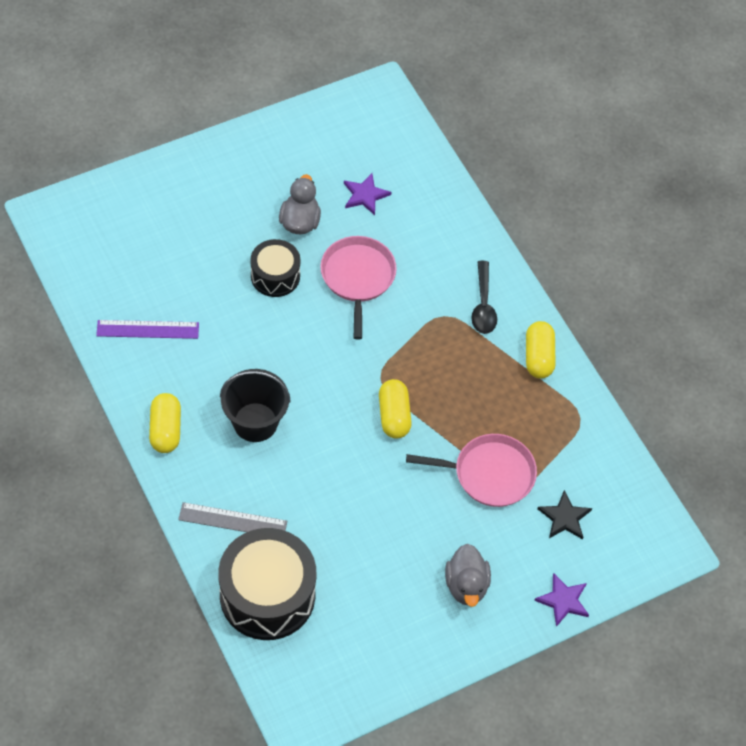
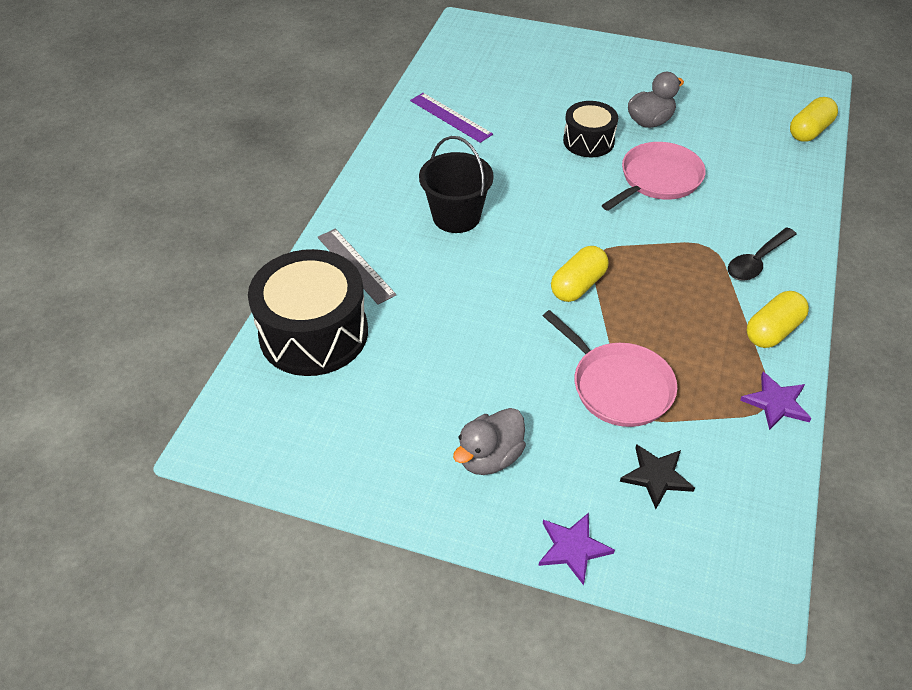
camera: 50 degrees right, 10 degrees down
yellow capsule [149,393,181,453] -> yellow capsule moved to [790,97,838,142]
purple star [344,173,391,215] -> purple star moved to [740,372,811,430]

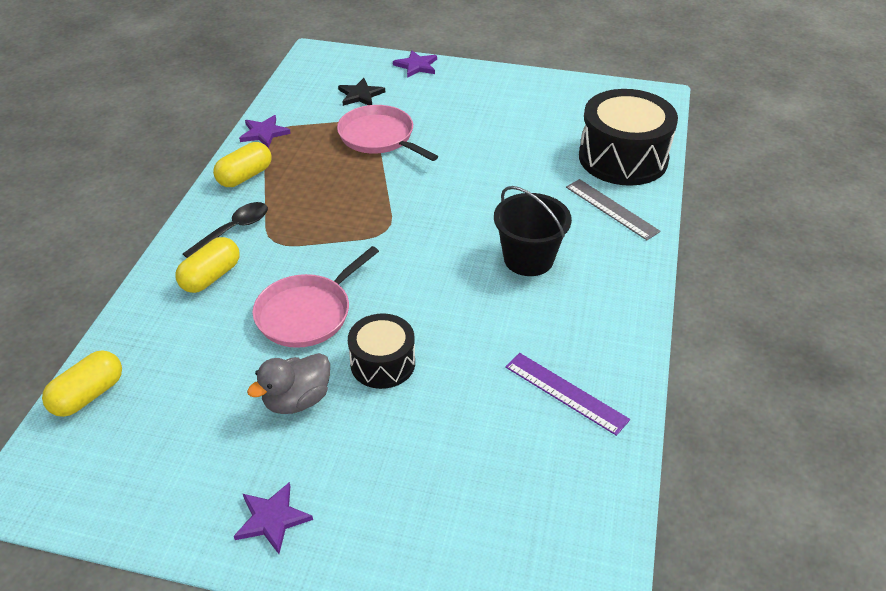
camera: 175 degrees right, 5 degrees down
grey duck [453,408,526,475] -> none
yellow capsule [551,246,609,302] -> yellow capsule moved to [175,237,239,293]
none -> purple star [234,482,313,554]

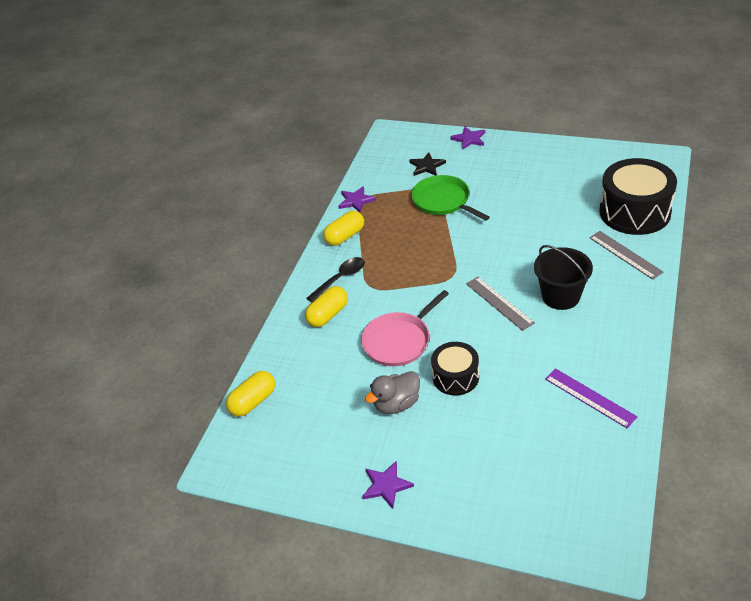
camera: 10 degrees right, 0 degrees up
pink pan [337,105,438,161] -> green pan [411,175,490,221]
none -> grey ruler [466,277,535,331]

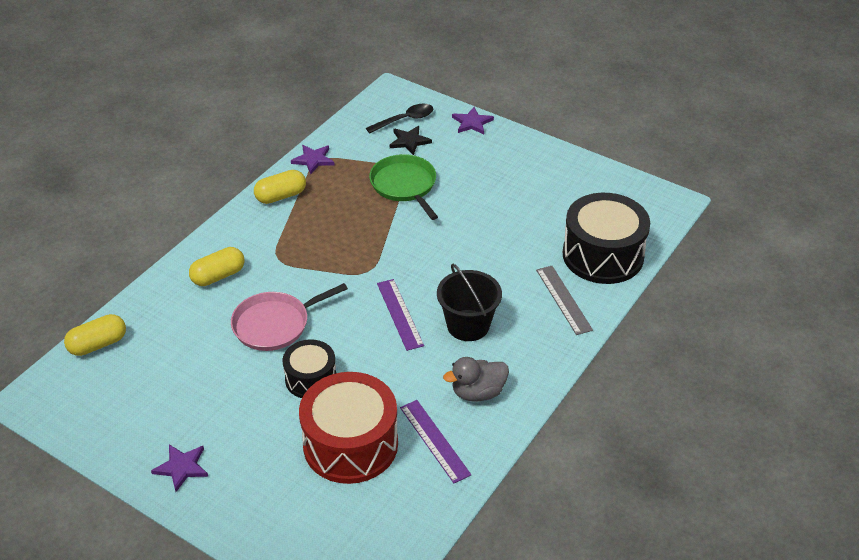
camera: 10 degrees right, 0 degrees up
black spoon [307,257,365,302] -> black spoon moved to [366,104,434,133]
grey duck [365,371,420,414] -> grey duck moved to [443,357,509,401]
grey ruler [466,277,535,331] -> purple ruler [377,279,424,351]
none -> red drum [299,372,398,484]

